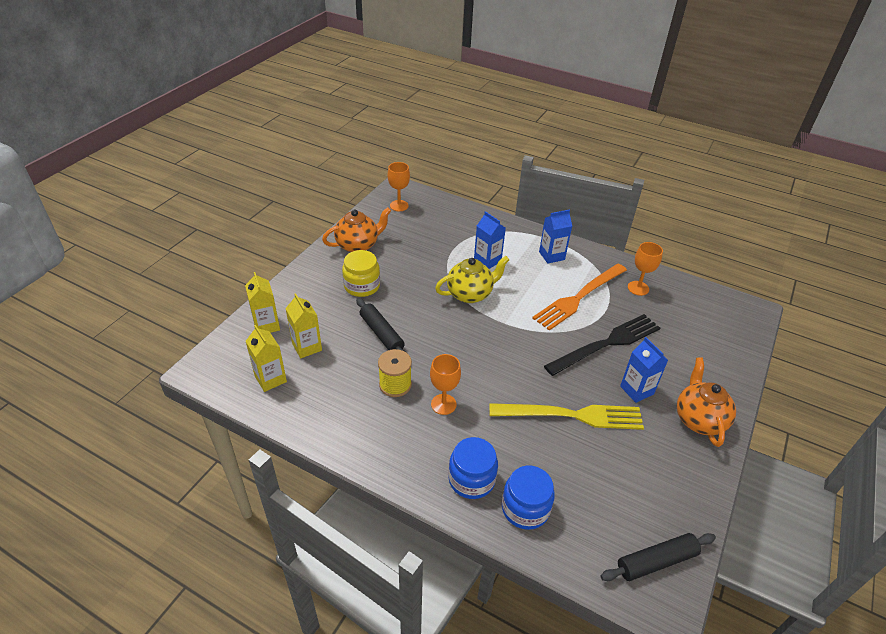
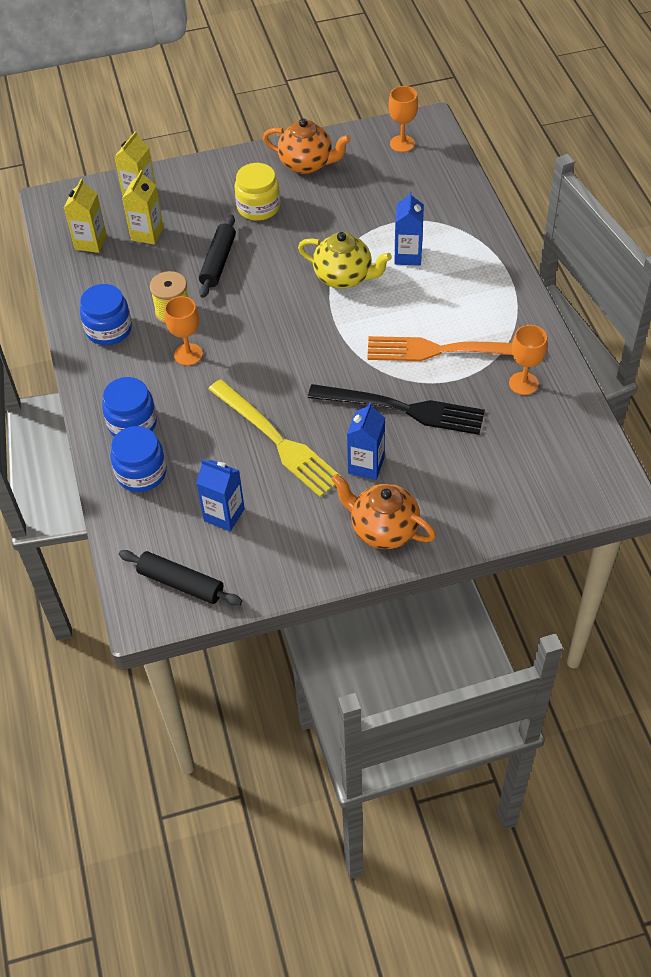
camera: 50 degrees right, 10 degrees up
blue carton [539,210,572,264] -> blue carton moved to [196,459,245,531]
orange teapot [677,358,736,447] -> orange teapot turned 105 degrees counterclockwise [331,474,436,549]
none -> blue jar [80,284,132,345]

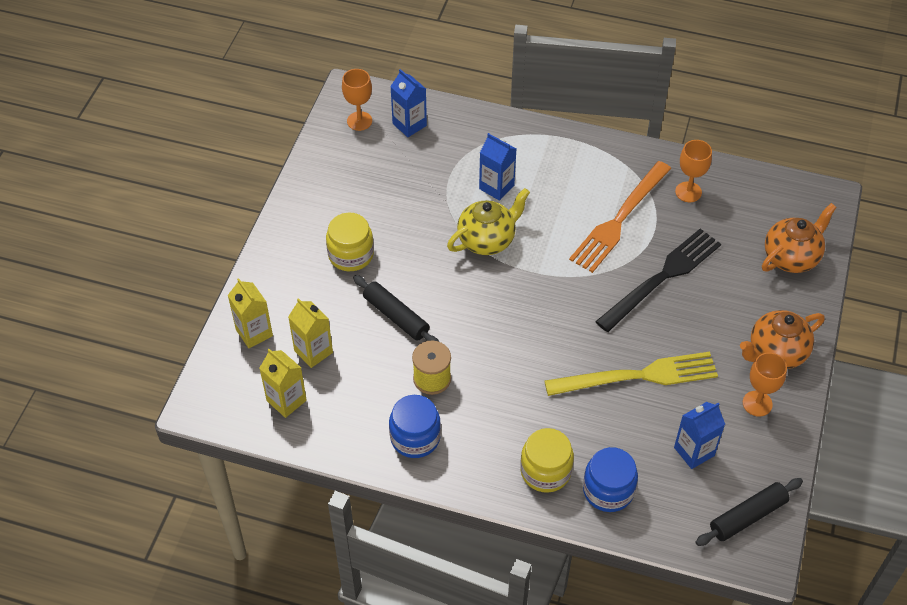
camera: 60 degrees left, 0 degrees up
blue jar [102,377,157,437] -> yellow jar [520,428,574,493]
orange goblet [165,296,203,366] -> orange goblet moved to [743,353,787,417]
orange teapot [263,118,351,174] -> orange teapot moved to [762,203,837,273]
blue carton [347,402,385,480] -> blue carton moved to [390,69,427,137]

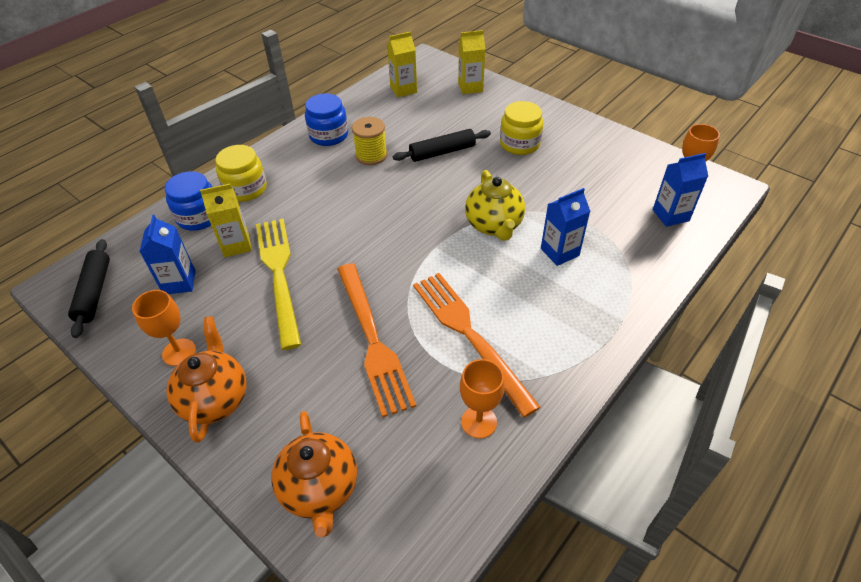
camera: 115 degrees right, 5 degrees down
yellow carton [288,298,333,368] -> yellow carton moved to [200,184,252,257]
yellow fork [544,352,718,396] -> yellow fork turned 150 degrees clockwise [256,219,301,350]
black fork [595,228,721,332] -> orange fork [337,263,416,418]

